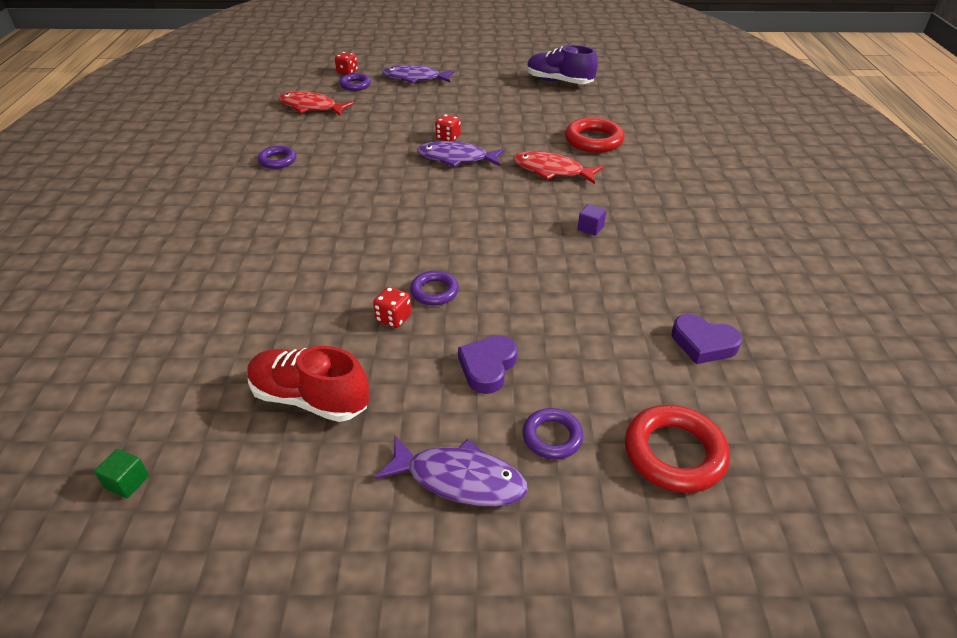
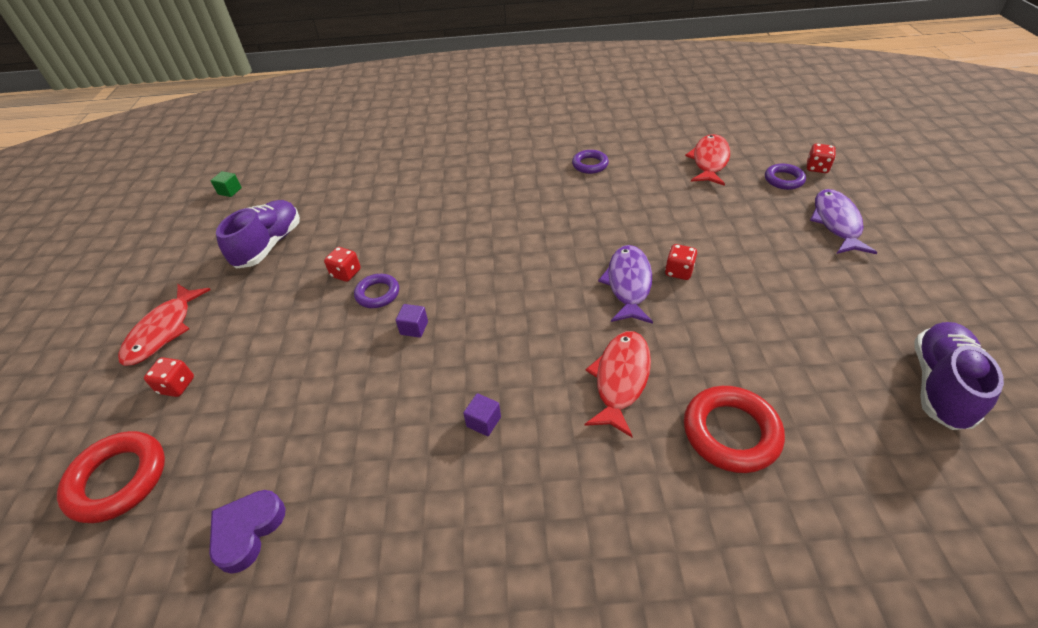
camera: 90 degrees right, 5 degrees up
red shoe [247,346,370,422] -> purple shoe [216,200,300,269]
purple fish [374,436,528,507] -> red fish [118,284,211,366]
purple heart [458,335,517,394] -> none
purple ring [522,408,583,459] -> red dice [144,357,194,397]
none -> purple cube [396,304,428,338]

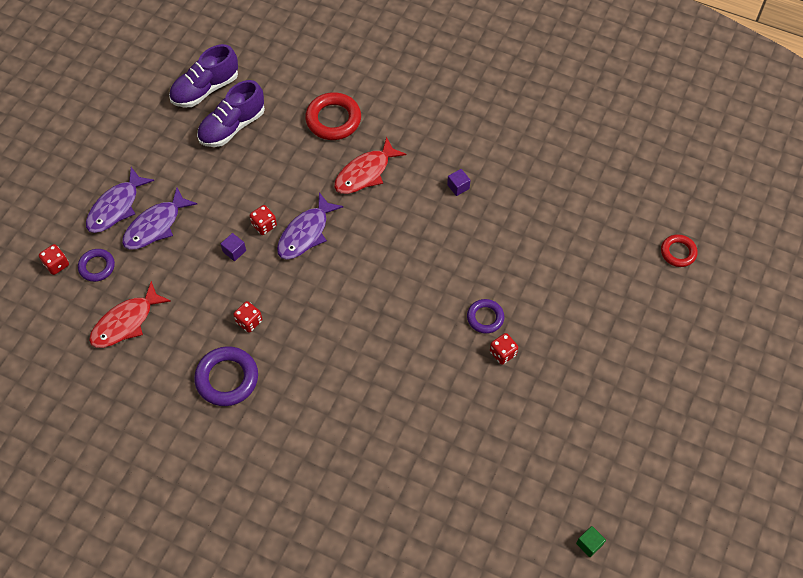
camera: 155 degrees left, 15 degrees up
red ring [57,431,165,523] -> red ring [661,234,698,267], size x0.61
red fish [118,284,211,366] -> none
red dice [144,357,194,397] -> red dice moved to [233,301,262,333]
purple heart [209,490,286,574] -> none
purple shoe [216,200,300,269] -> purple shoe moved to [197,80,265,147]
purple cube [396,304,428,338] -> purple cube moved to [221,233,246,261]
purple ring [572,150,609,174] -> purple ring [194,346,258,406], size x1.64
none -> purple fish [122,187,197,250]

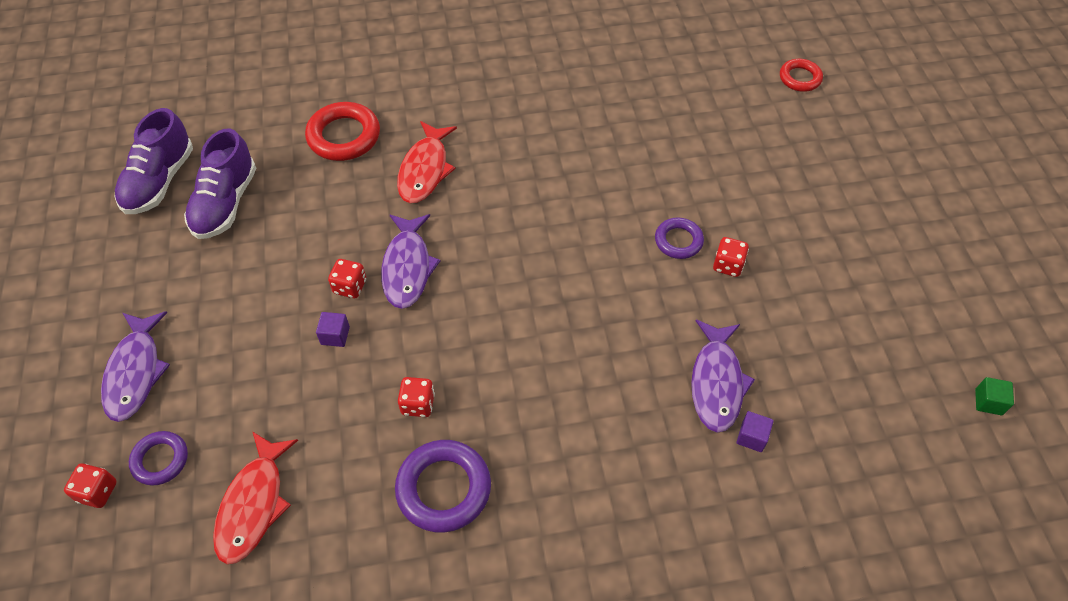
camera: 35 degrees left, 5 degrees down
purple fish [122,187,197,250] -> purple fish moved to [691,320,755,432]
purple cube [447,169,470,196] -> purple cube moved to [737,411,774,452]

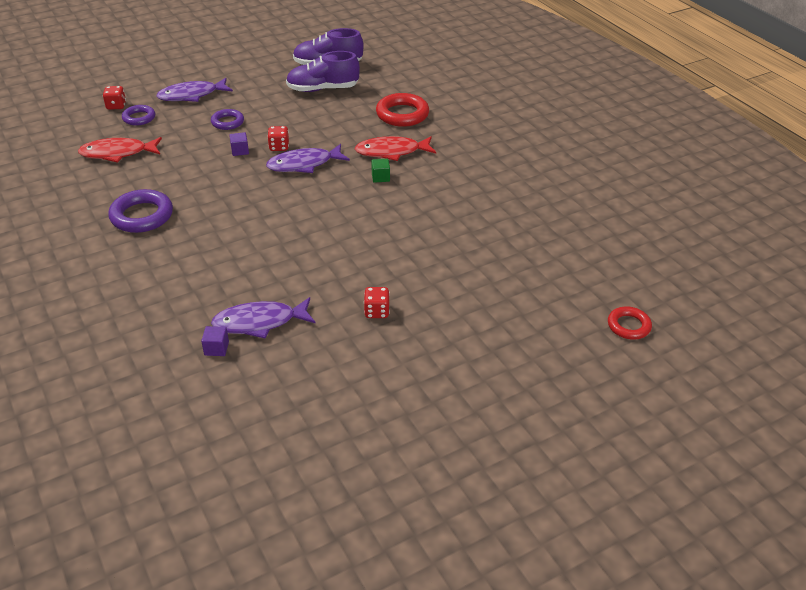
camera: 70 degrees right, 15 degrees down
red dice [398,377,435,417] -> none
purple ring [655,218,704,259] -> purple ring moved to [211,109,244,130]
green cube [975,377,1014,415] -> green cube moved to [371,159,390,183]

